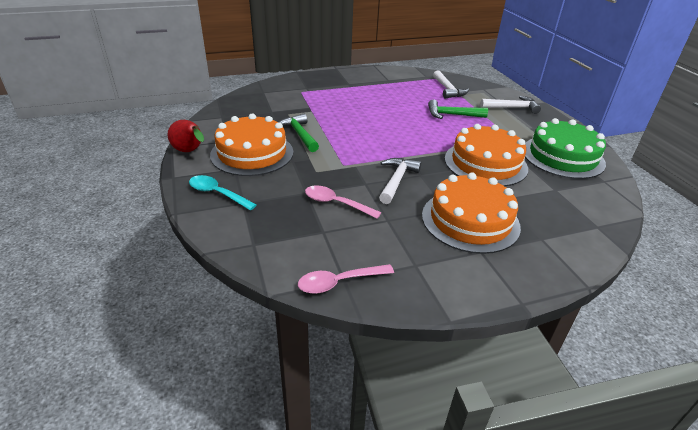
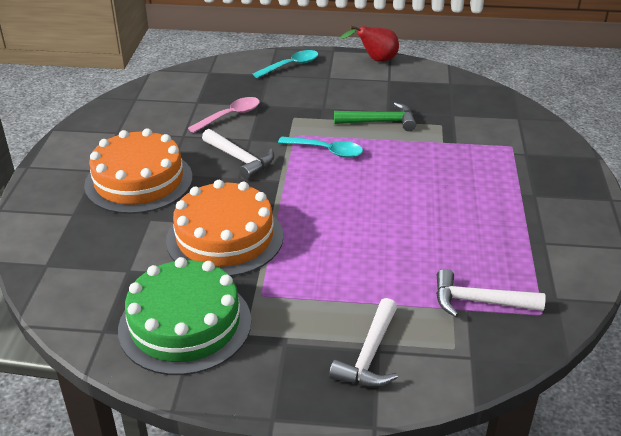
camera: 115 degrees right, 0 degrees up
orange cake [210,114,293,176] -> none
pink spoon [298,264,394,294] -> none
green hammer [428,99,488,119] -> none
none -> turquoise spoon [278,137,363,158]

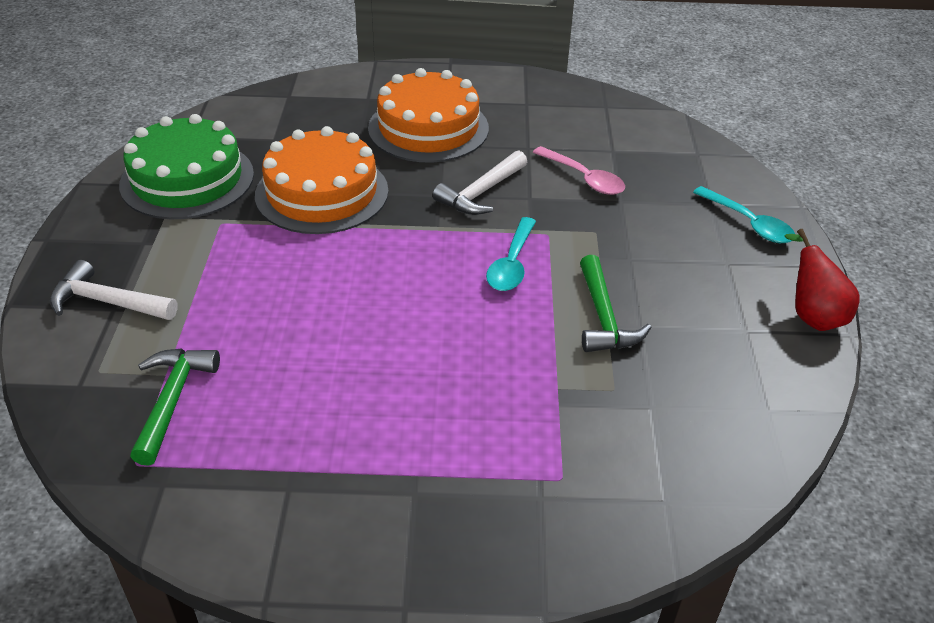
camera: 85 degrees right, 5 degrees up
white hammer [436,269,546,317] -> green hammer [130,348,220,466]

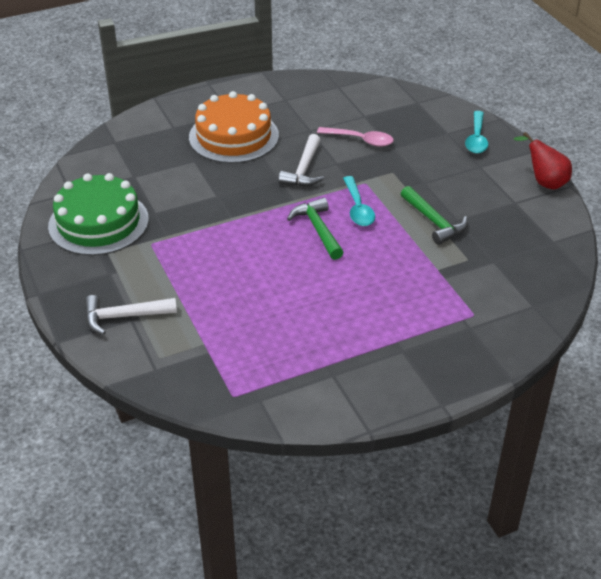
camera: 25 degrees left, 0 degrees up
green hammer [130,348,220,466] -> green hammer moved to [287,197,344,260]
orange cake [255,126,388,234] -> none
turquoise spoon [693,186,795,243] -> turquoise spoon turned 75 degrees clockwise [465,111,488,154]

